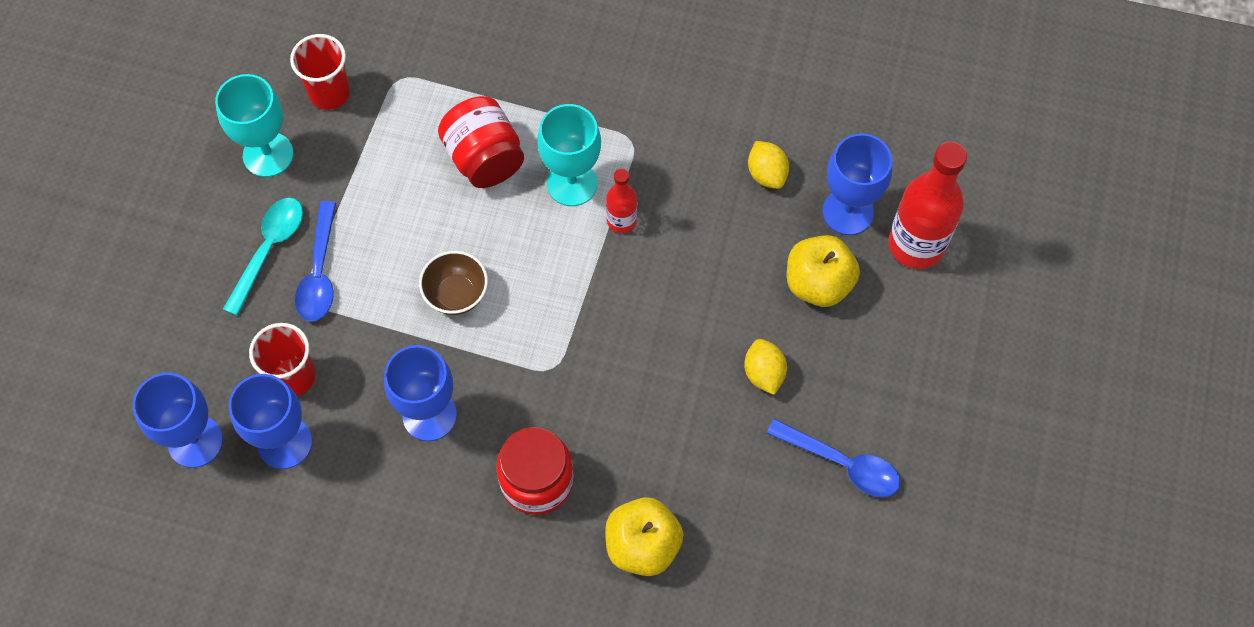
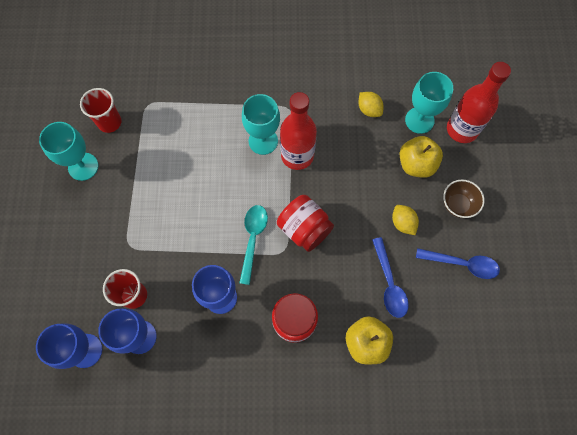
camera: 15 degrees left, 5 degrees up
turquoise spoon [223,198,303,316] -> turquoise spoon moved to [239,205,268,285]
blue spoon [295,201,336,321] -> blue spoon moved to [372,237,409,318]
brown bowl [419,251,488,315] -> brown bowl moved to [443,180,485,218]
red jar [438,96,524,188] -> red jar moved to [277,195,334,252]
red bottle [606,169,637,233] -> red bottle [280,92,317,170], size x1.90
blue goblet [822,133,892,235] -> turquoise goblet [405,72,453,134]

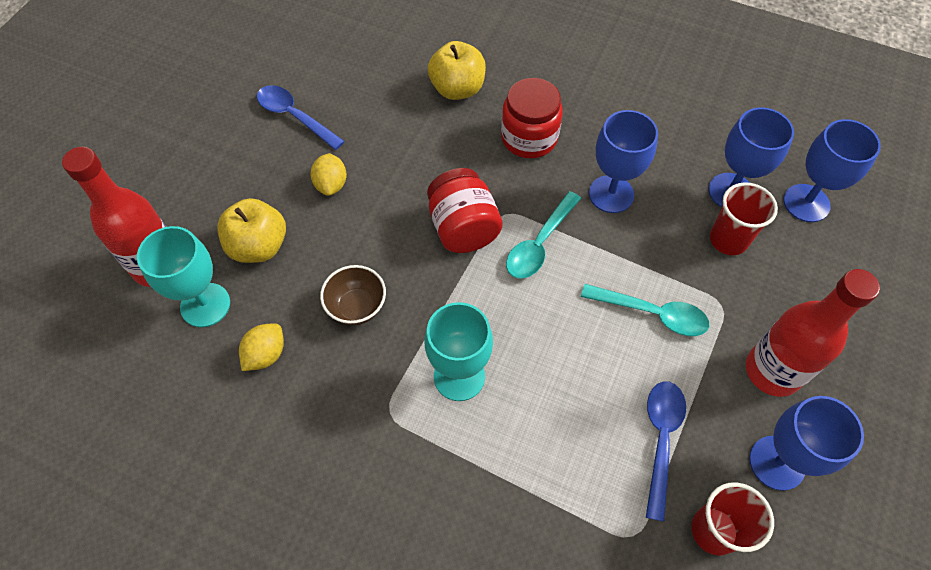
camera: 155 degrees left, 10 degrees down
turquoise goblet [39,122,98,181] -> blue goblet [749,396,864,491]
red bottle [280,92,317,170] -> red bottle moved to [746,269,880,397]
yellow lemon [358,92,384,117] -> yellow lemon turned 45 degrees clockwise [239,323,284,371]
blue spoon [372,237,409,318] -> blue spoon moved to [646,382,686,522]
brown bowl [443,180,485,218] -> brown bowl moved to [320,265,386,325]
none -> turquoise spoon [581,284,709,336]

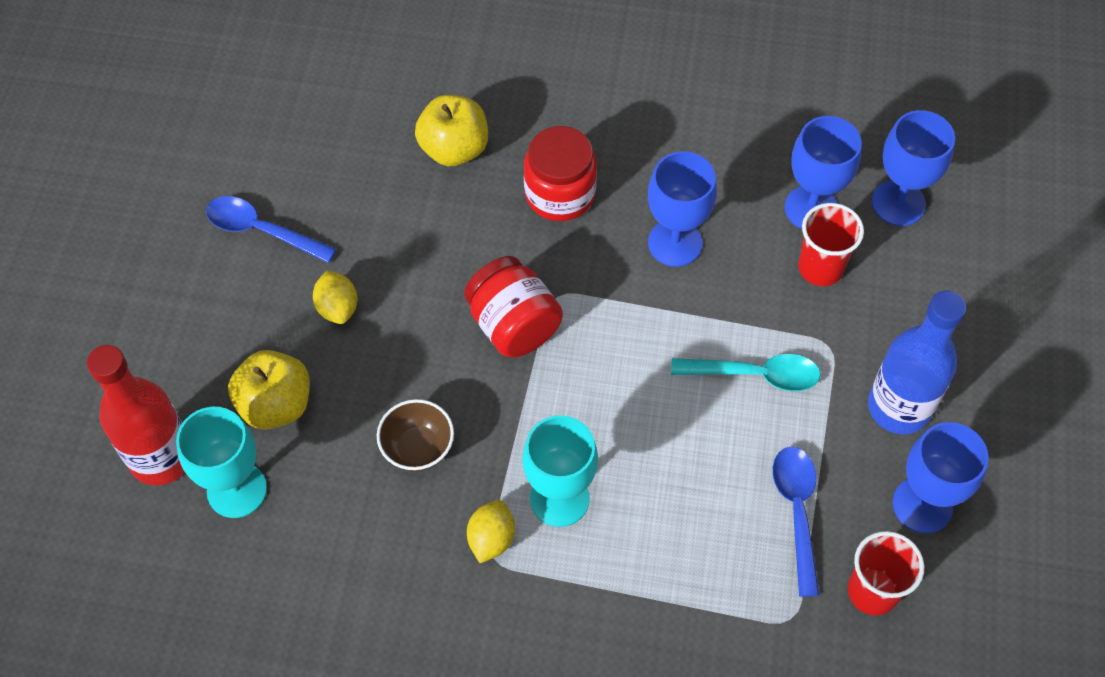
camera: 15 degrees left, 0 degrees up
yellow lemon [239,323,284,371] -> yellow lemon moved to [467,500,515,563]
turquoise spoon [506,191,581,278] -> none
red bottle [746,269,880,397] -> blue bottle [868,291,966,435]

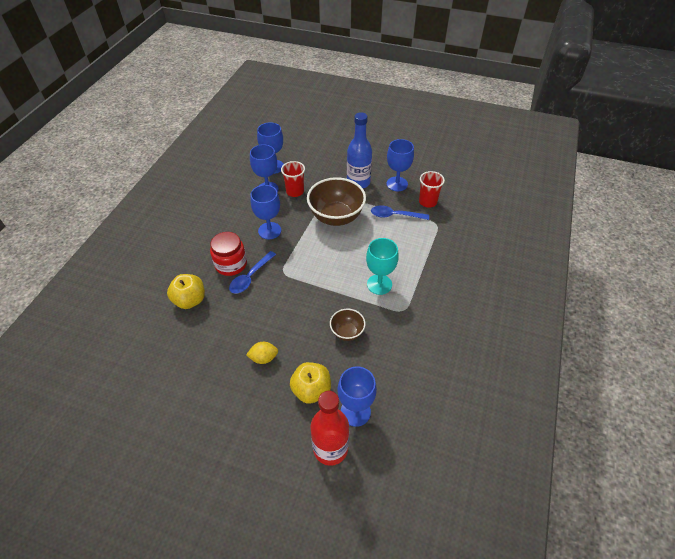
camera: 80 degrees left, 10 degrees down
turquoise goblet [176,407,267,518] -> blue goblet [338,366,377,427]
blue spoon [206,196,336,263] -> blue spoon moved to [229,251,276,294]
red jar [464,256,563,358] -> none
yellow lemon [467,500,515,563] -> none
turquoise spoon [671,354,821,391] -> brown bowl [307,177,366,226]

